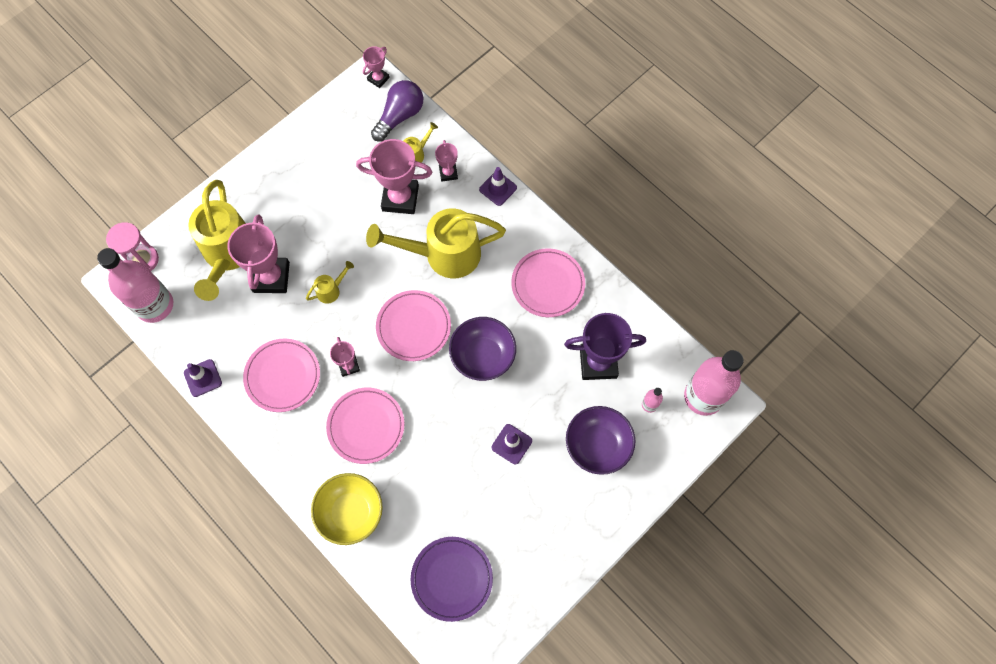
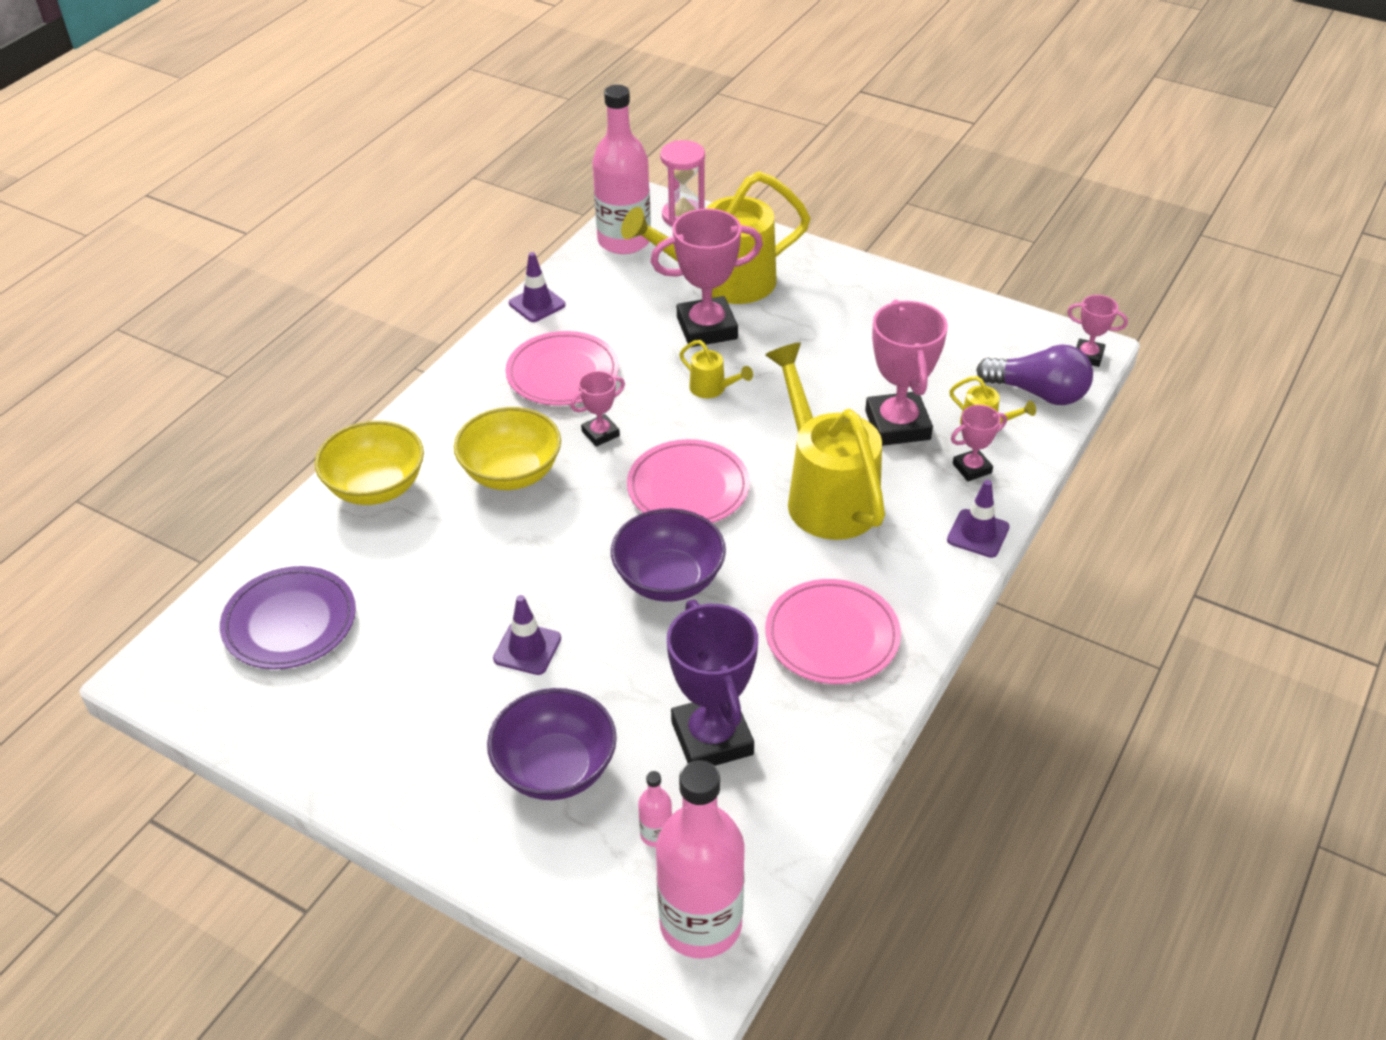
camera: 75 degrees right, 25 degrees down
pink plate [326,388,405,464] -> yellow bowl [454,407,561,490]

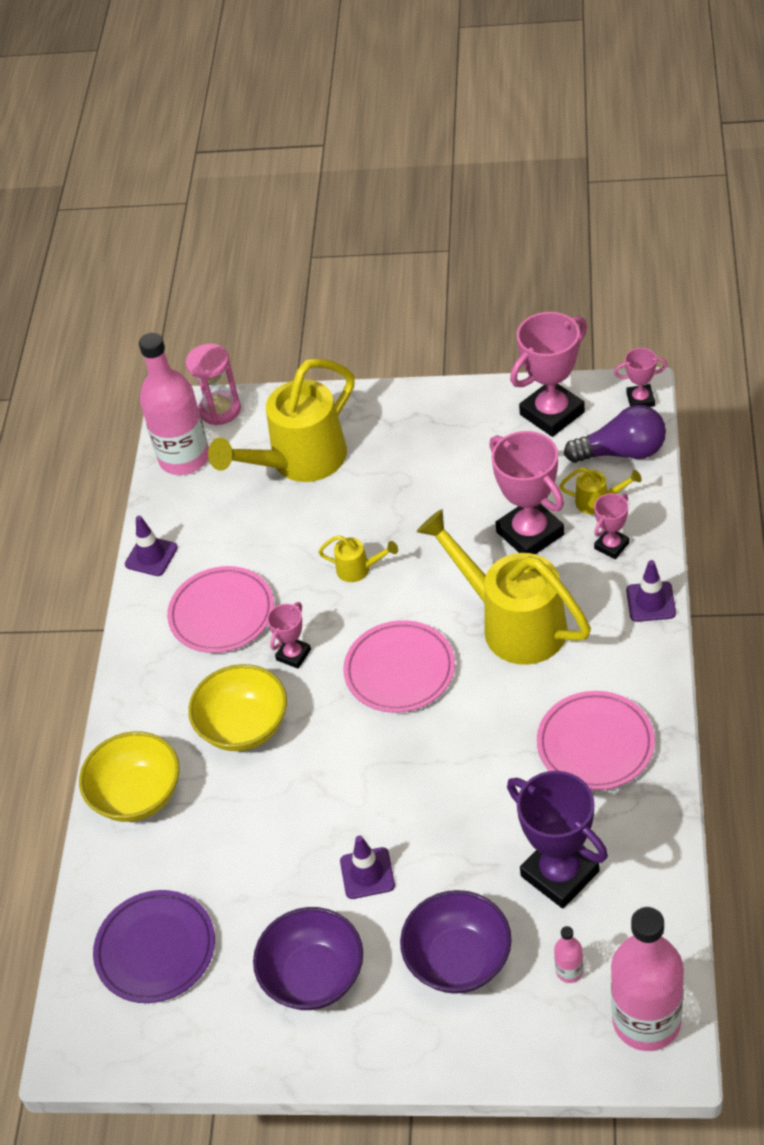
camera: 20 degrees left, 5 degrees up
purple bowl [611,508,726,602] -> purple bowl moved to [253,907,363,1010]
pink trophy [650,208,763,347] -> pink trophy moved to [510,312,587,437]

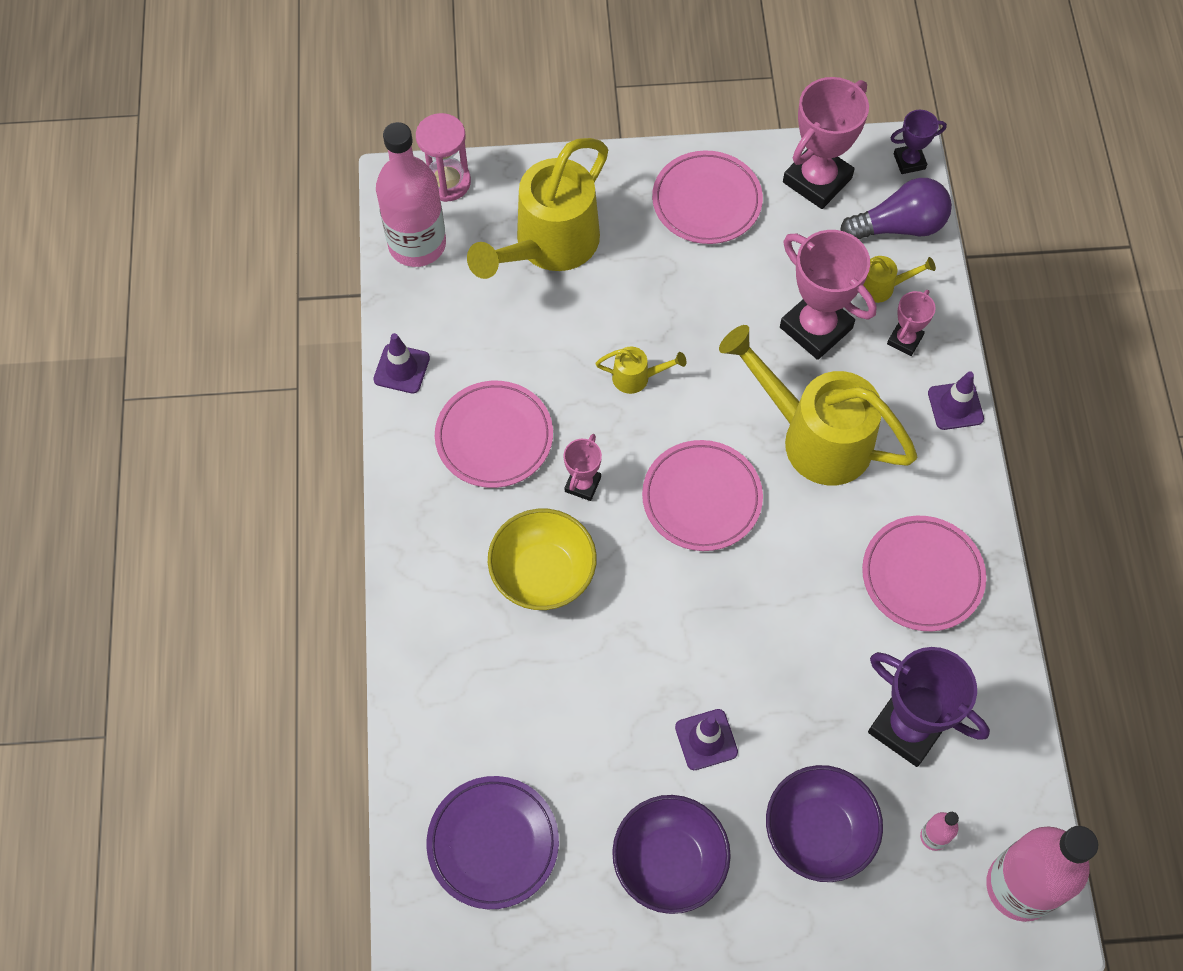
camera: 15 degrees left, 15 degrees up
yellow bowl [79,731,180,822] -> none
pink trophy [614,348,667,407] -> purple trophy [891,110,947,174]
none -> pink plate [652,150,763,244]

